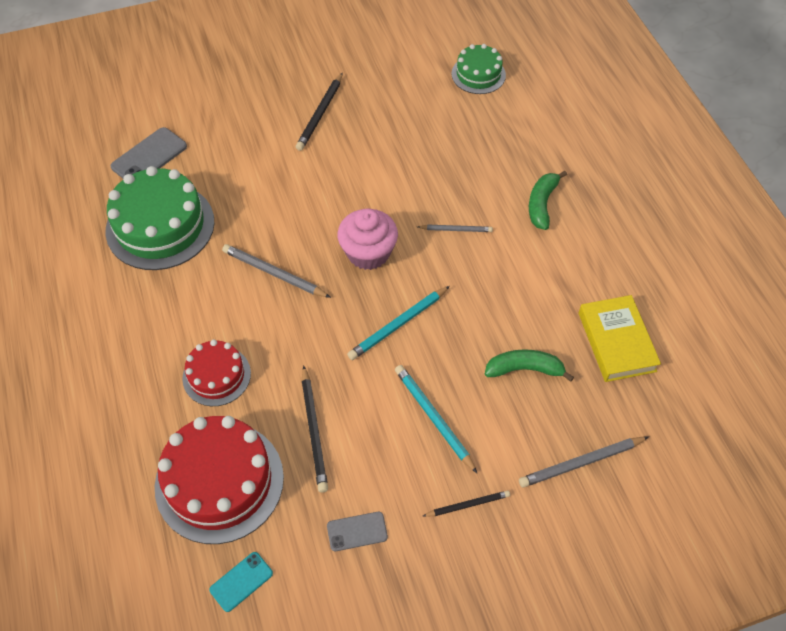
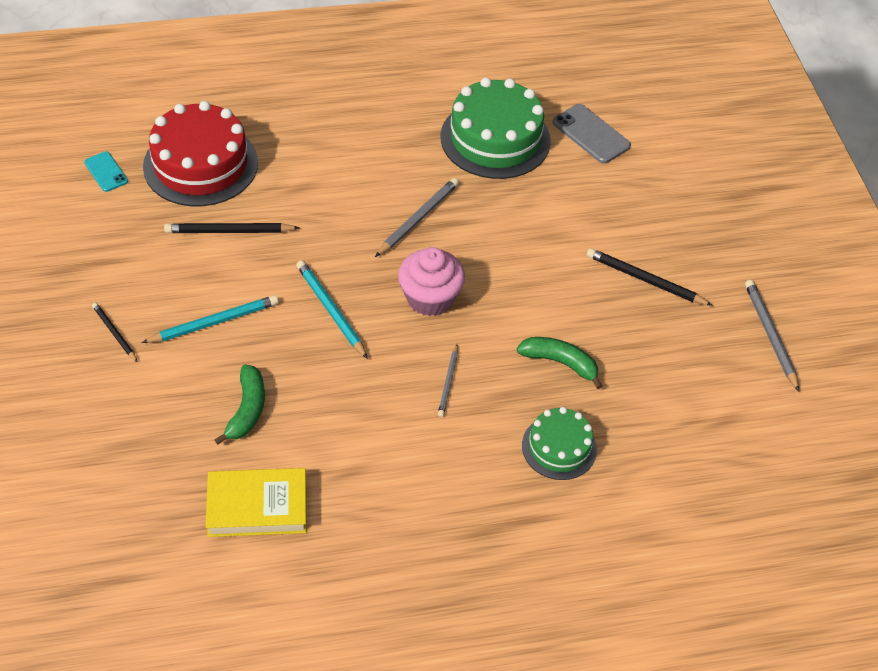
camera: 95 degrees right, 5 degrees down
red cake [182,340,251,406] -> none
grey phone [327,512,388,551] -> none
black pencil [423,490,510,517] -> black pencil turned 150 degrees clockwise [92,302,138,362]
green cake [451,44,506,94] -> green cake moved to [522,407,597,480]
grey pencil [519,437,649,488] -> grey pencil moved to [745,280,799,391]
green banana [529,171,567,230] -> green banana moved to [517,337,602,389]

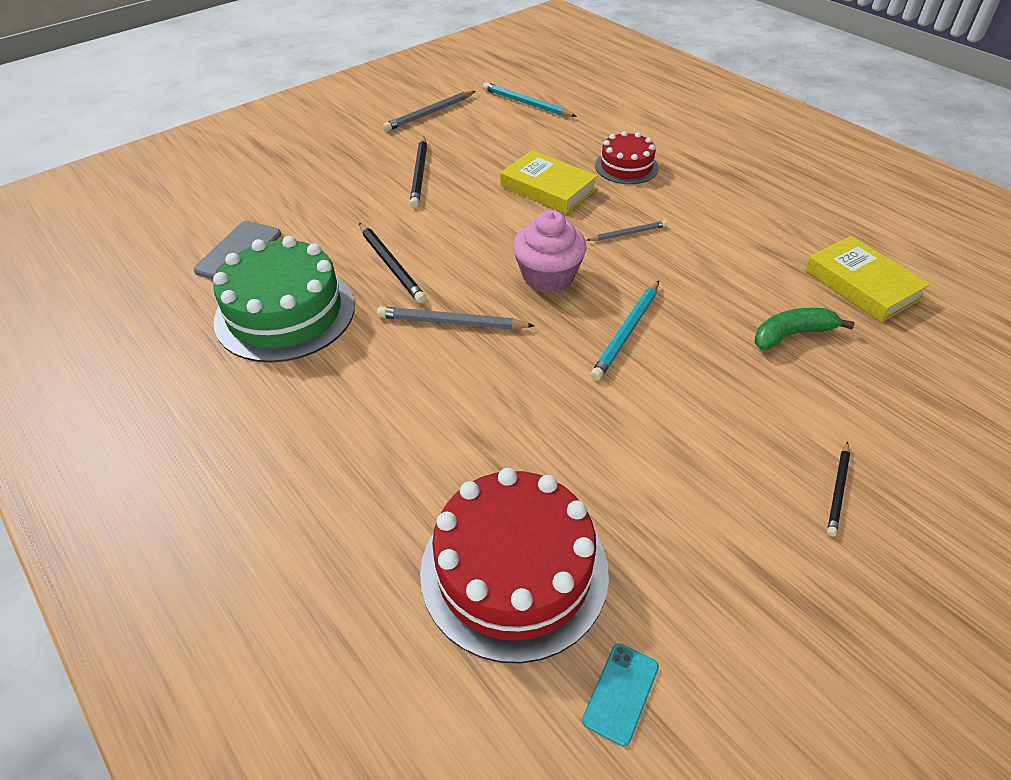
camera: 115 degrees left, 5 degrees down
turquoise pencil [142,295,279,343] -> turquoise pencil moved to [483,82,577,117]
black pencil [164,223,300,233] -> black pencil moved to [359,223,426,304]
green banana [517,337,602,389] -> yellow book [500,150,598,214]
green cake [522,407,597,480] -> red cake [595,131,659,184]

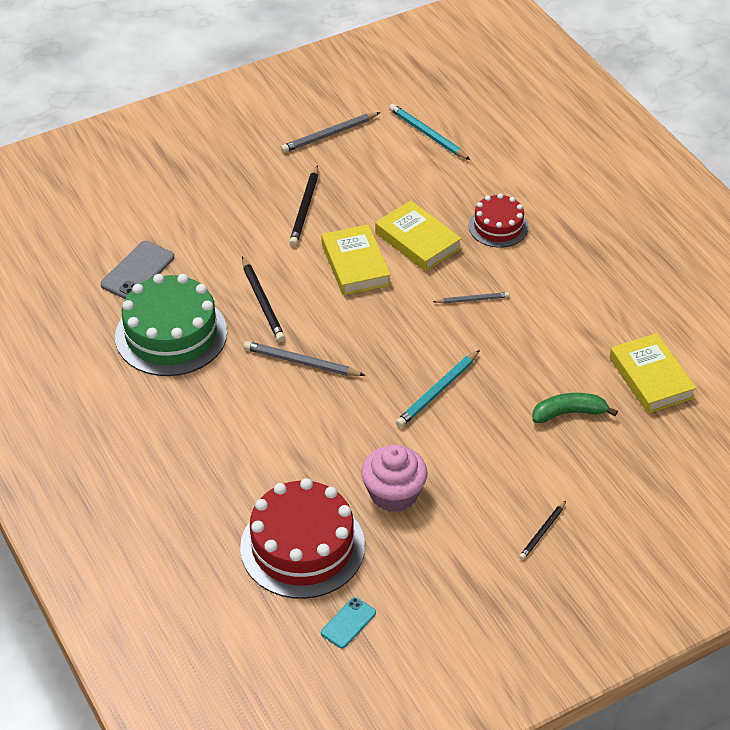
camera: 10 degrees right, 0 degrees up
pink cupcake [513,210,586,293] -> pink cupcake moved to [361,445,427,512]
none -> yellow book [321,224,391,295]

